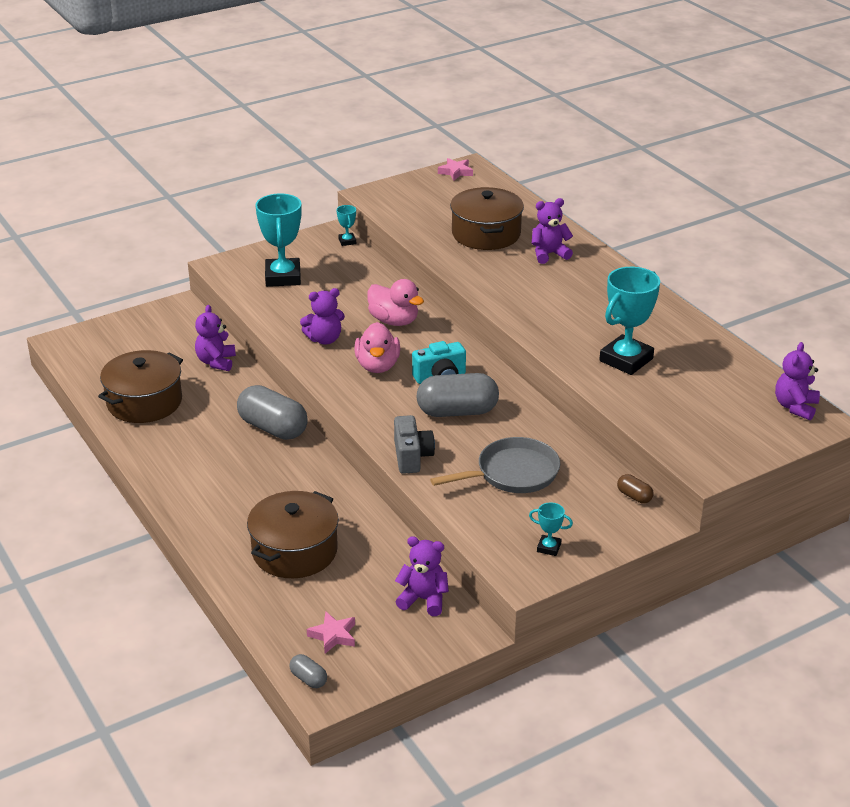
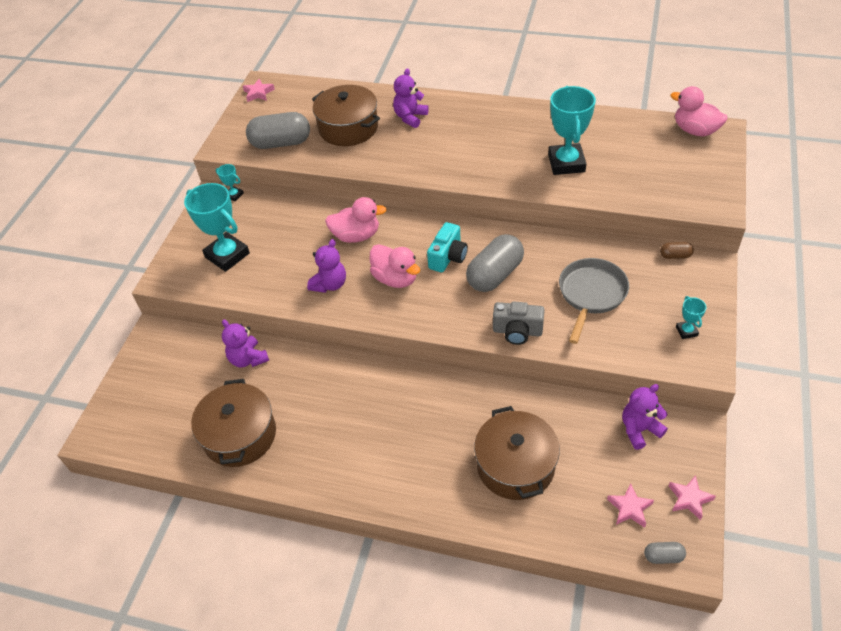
camera: 40 degrees left, 15 degrees up
grey capsule [237,385,308,440] -> grey capsule moved to [246,112,310,149]
grey camera [394,415,435,474] -> grey camera turned 150 degrees clockwise [493,301,545,345]
turquoise trophy [529,502,573,556] -> turquoise trophy turned 75 degrees counterclockwise [676,296,706,339]
purple teddy bear [775,342,820,420] -> pink duck [670,86,728,137]
none -> pink star [669,475,716,520]

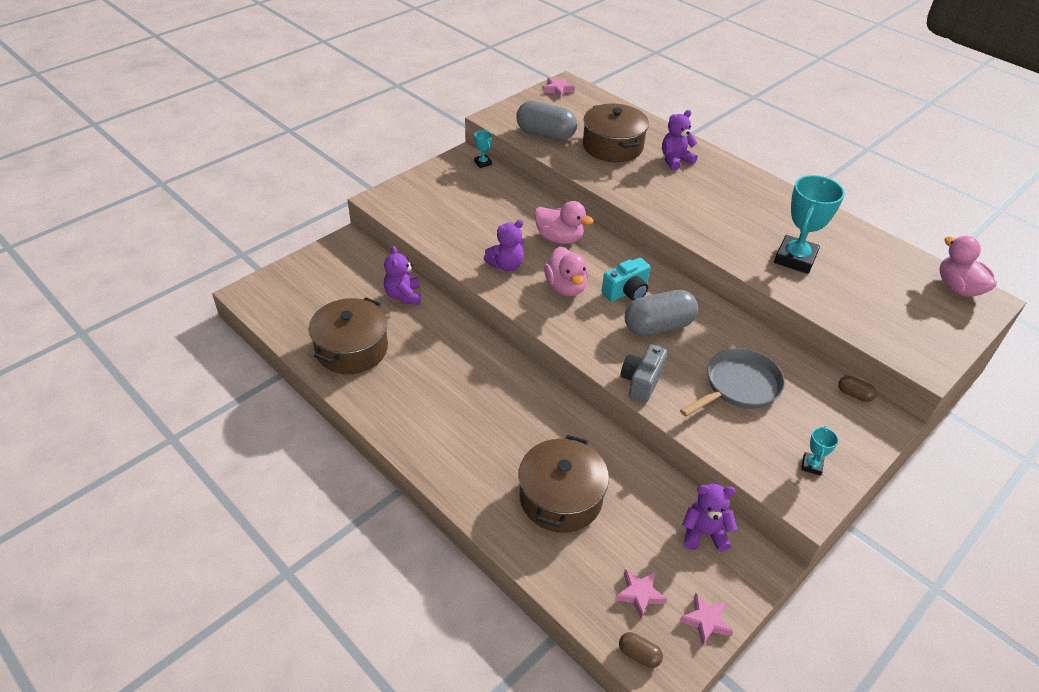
camera: 25 degrees right, 5 degrees down
turquoise trophy [184,183,250,272] -> none
grey camera [493,301,545,345] -> grey camera turned 75 degrees clockwise [621,344,667,403]
grey capsule [644,542,686,564] -> brown capsule [619,632,663,668]

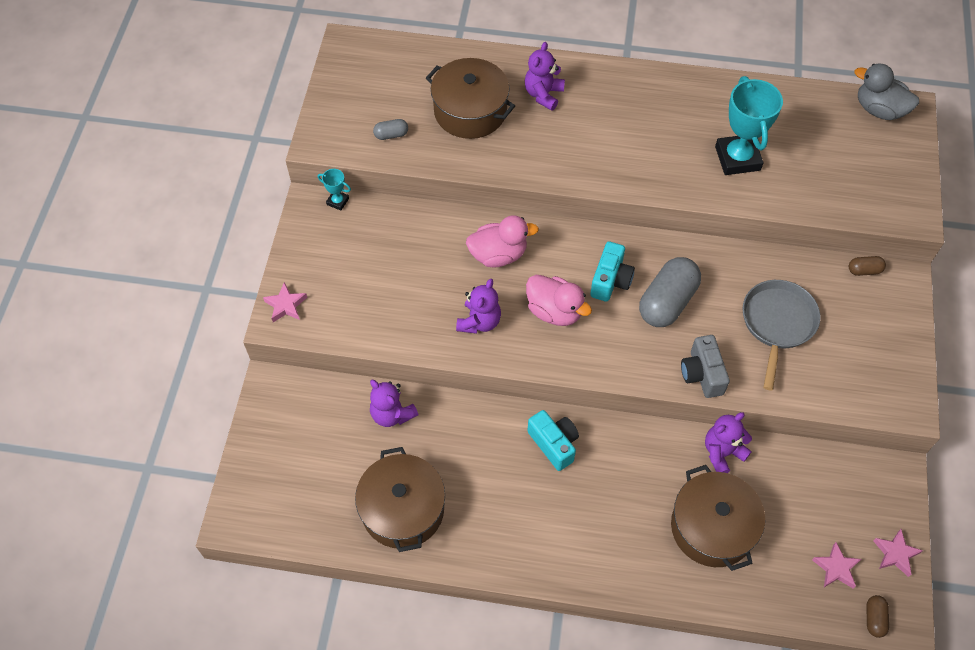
camera: 35 degrees left, 15 degrees up
grey capsule [516,101,577,141] -> grey capsule [373,119,408,140], size x0.46
pink star [544,78,575,98] -> pink star moved to [263,282,307,322]
brown capsule [619,632,663,668] -> brown capsule turned 75 degrees counterclockwise [866,595,889,638]
purple teddy bear [682,484,737,552] -> purple teddy bear moved to [705,412,752,473]
turquoise trophy [801,426,839,476] -> none
pink duck [939,236,997,297] -> grey duck [855,64,919,120]
none -> turquoise camera [527,410,579,471]

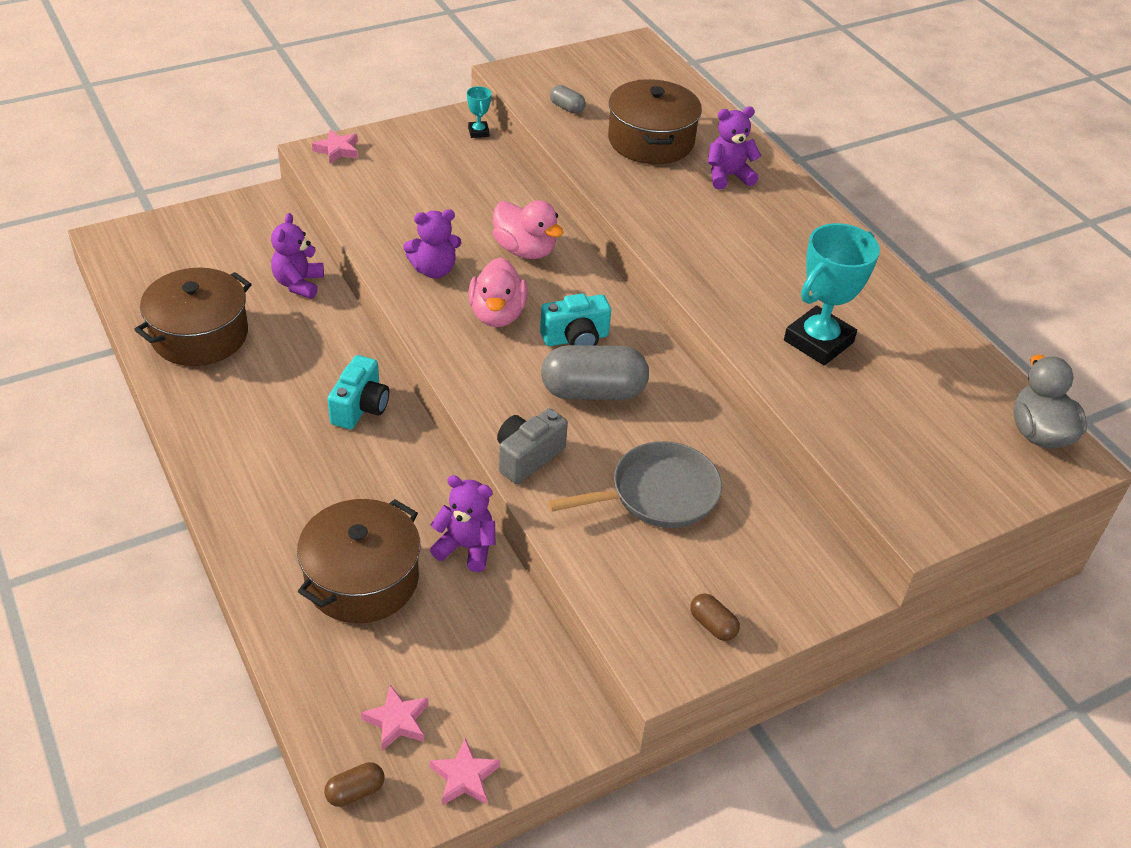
camera: 50 degrees right, 15 degrees down
brown capsule [849,256,886,276] -> brown capsule moved to [690,593,740,641]

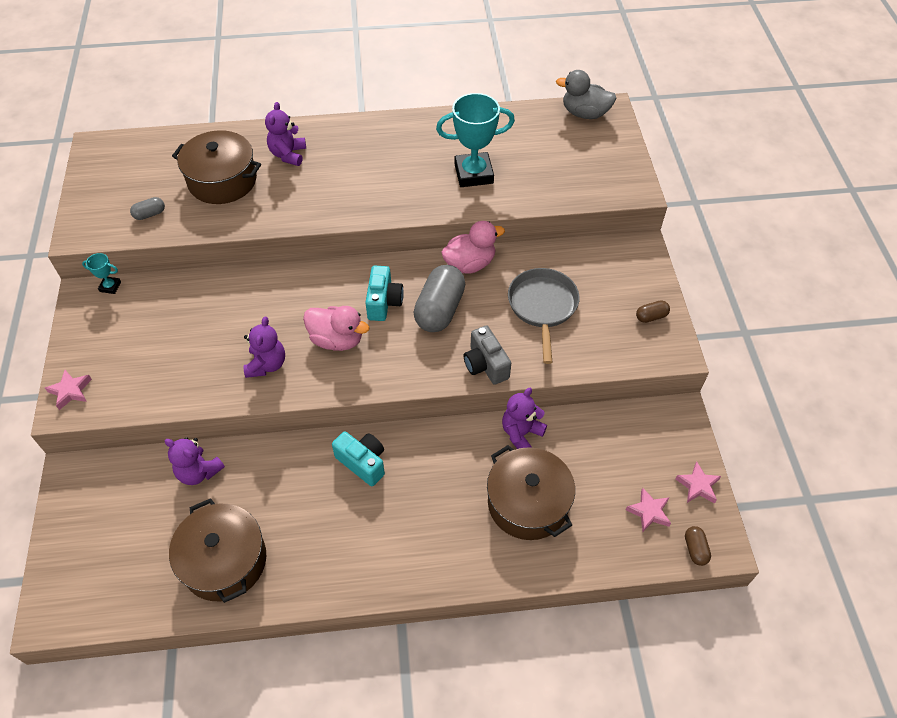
camera: 65 degrees left, 10 degrees up
pink duck [493,200,564,259] -> pink duck moved to [441,221,505,274]
turquoise trophy [784,223,880,365] -> turquoise trophy turned 75 degrees counterclockwise [436,93,515,187]

